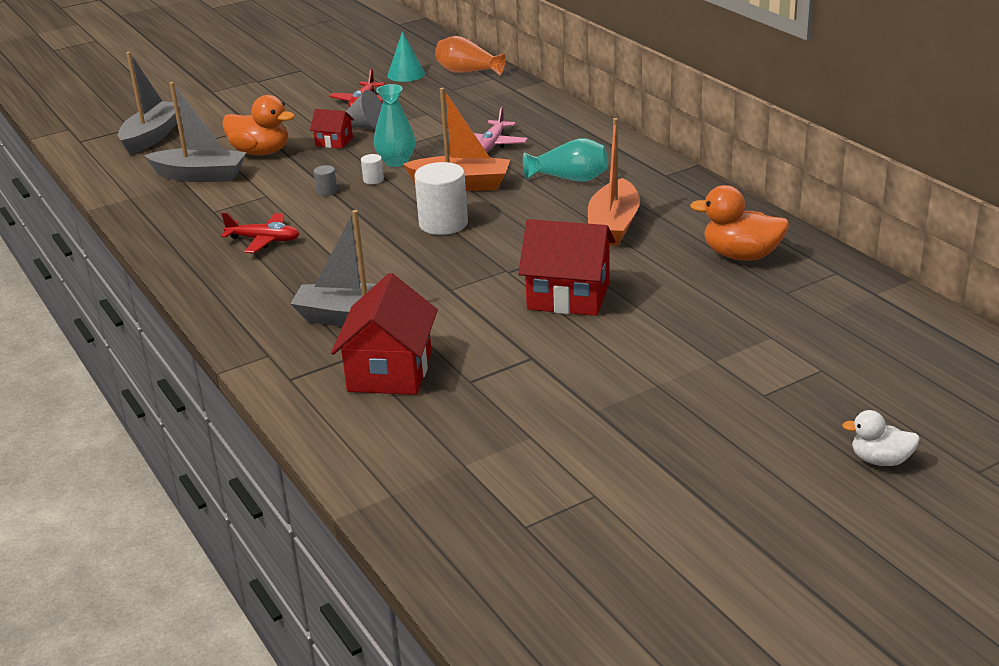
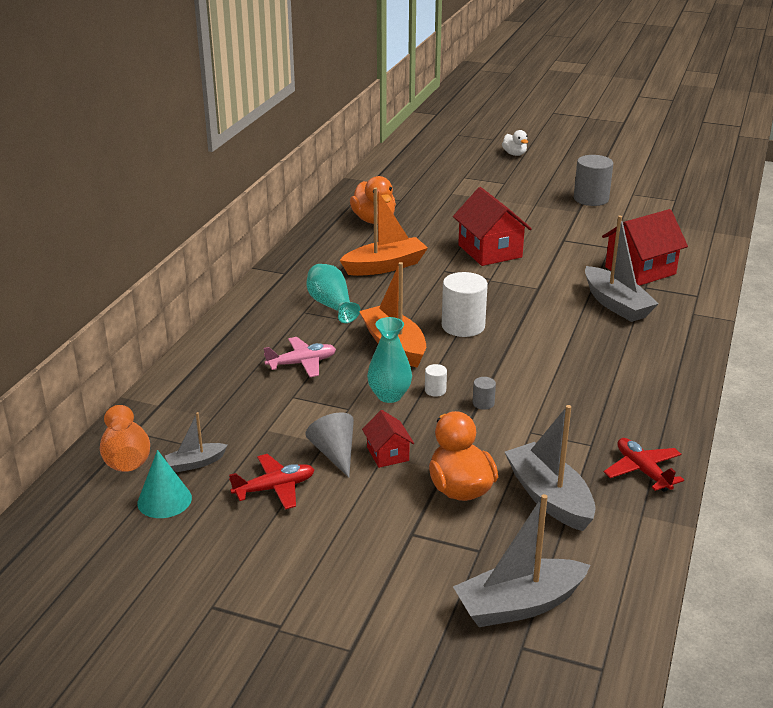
camera: 130 degrees left, 0 degrees up
red plane [221,212,299,253] -> red plane moved to [604,438,684,492]
none -> grey boat [165,412,227,472]
none -> grey cylinder [574,155,613,206]

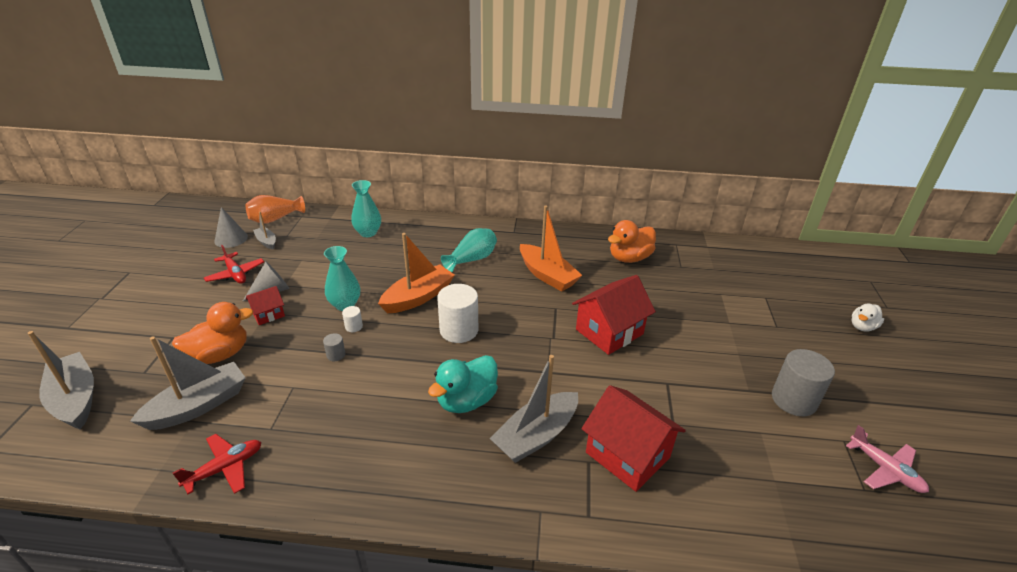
camera: 75 degrees right, 5 degrees up
turquoise cone [137,450,192,518] -> grey cone [214,207,248,248]
pink plane [264,337,336,377] -> pink plane moved to [846,425,929,493]
none -> turquoise vase [351,180,381,237]
none -> turquoise duck [428,355,498,413]

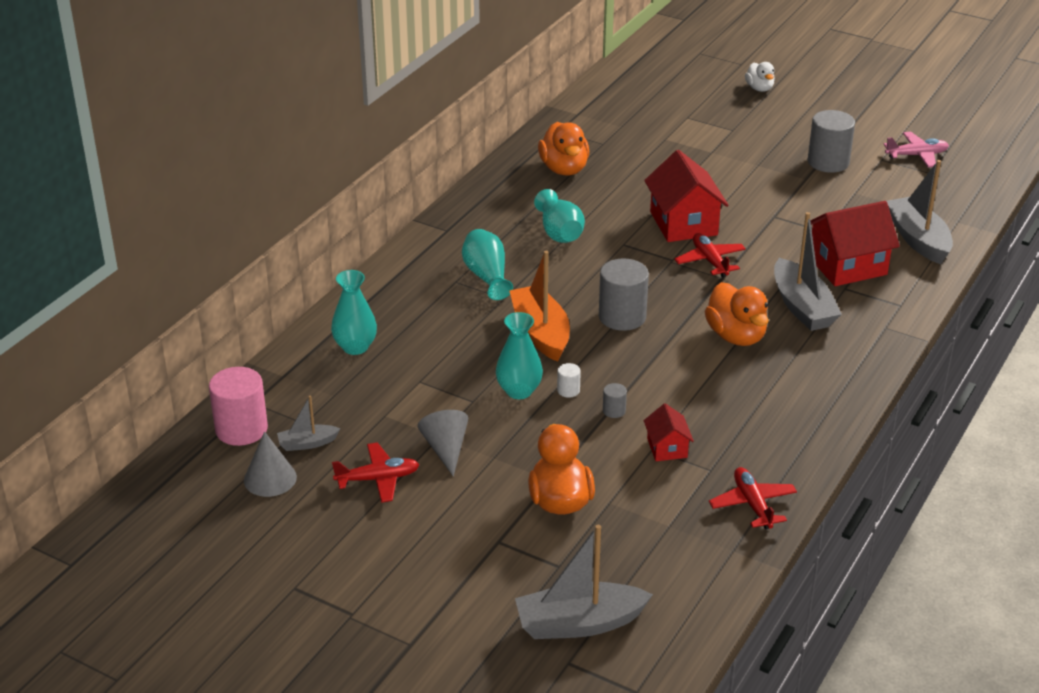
camera: 65 degrees left, 0 degrees up
grey boat [130,336,246,430] -> grey boat moved to [886,160,953,264]
orange vase [246,195,305,224] -> pink cylinder [209,367,268,446]
red house [246,286,285,325] -> red house moved to [644,403,694,461]
turquoise duck [428,355,498,413] -> orange duck [705,282,769,346]
white cylinder [437,284,478,343] -> grey cylinder [599,259,649,331]
orange boat [520,206,582,292] -> turquoise vase [534,189,585,243]
none -> red plane [674,233,746,278]

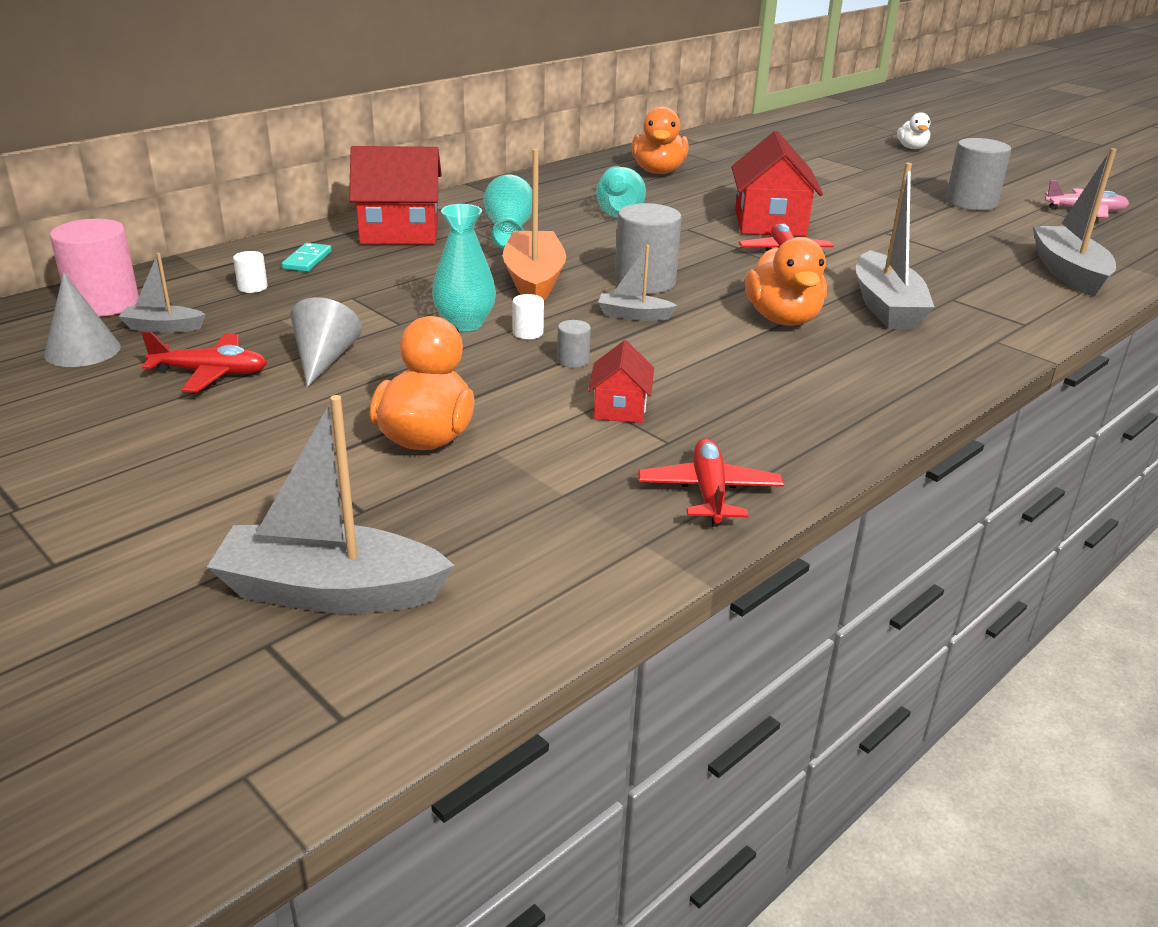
camera: 15 degrees right, 5 degrees down
turquoise vase [331,270,377,355] -> turquoise domino [282,243,332,272]
red house [810,201,900,286] -> red house moved to [349,146,442,245]
none -> white cylinder [233,251,268,293]
none -> grey boat [598,245,678,321]

